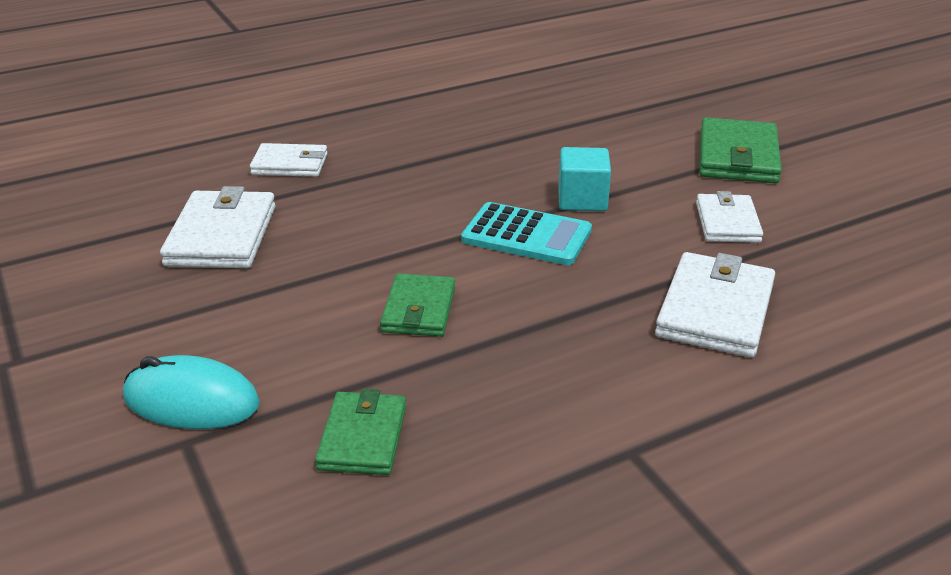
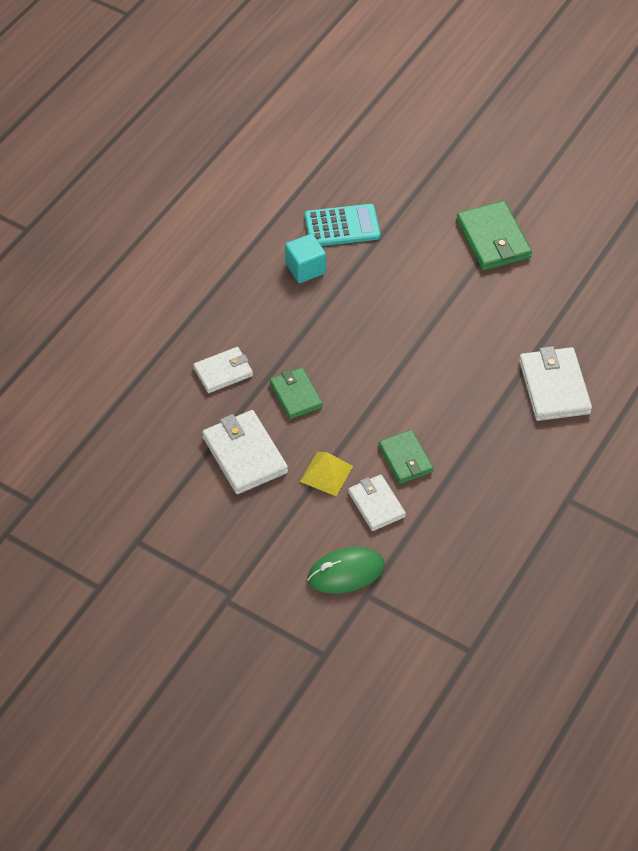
camera: 30 degrees left, 20 degrees up
turquoise mouse [123,355,260,429] -> green mouse [307,547,385,594]
green wallet [315,389,406,475] -> green wallet moved to [270,367,323,419]
turquoise calculator [461,202,592,265] -> turquoise calculator moved to [305,204,381,246]
turquoise cube [558,147,611,211] -> turquoise cube moved to [285,234,326,283]
white wallet [696,191,763,243] -> white wallet moved to [348,474,406,531]
none -> yellow pyramid [300,452,353,496]

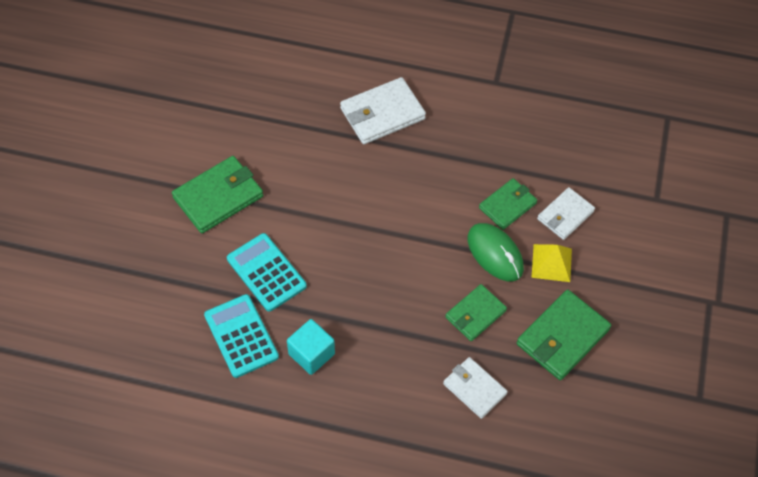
camera: 110 degrees left, 5 degrees up
white wallet [202,410,288,494] -> green wallet [517,290,611,380]
green mouse [307,547,385,594] -> green mouse moved to [468,223,524,281]
none -> turquoise calculator [227,233,307,312]

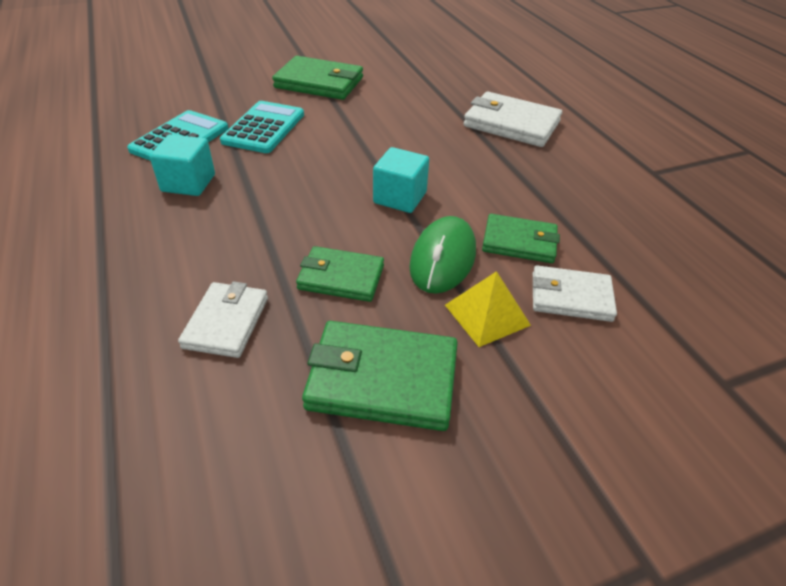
camera: 55 degrees right, 15 degrees down
none -> turquoise cube [373,147,429,213]

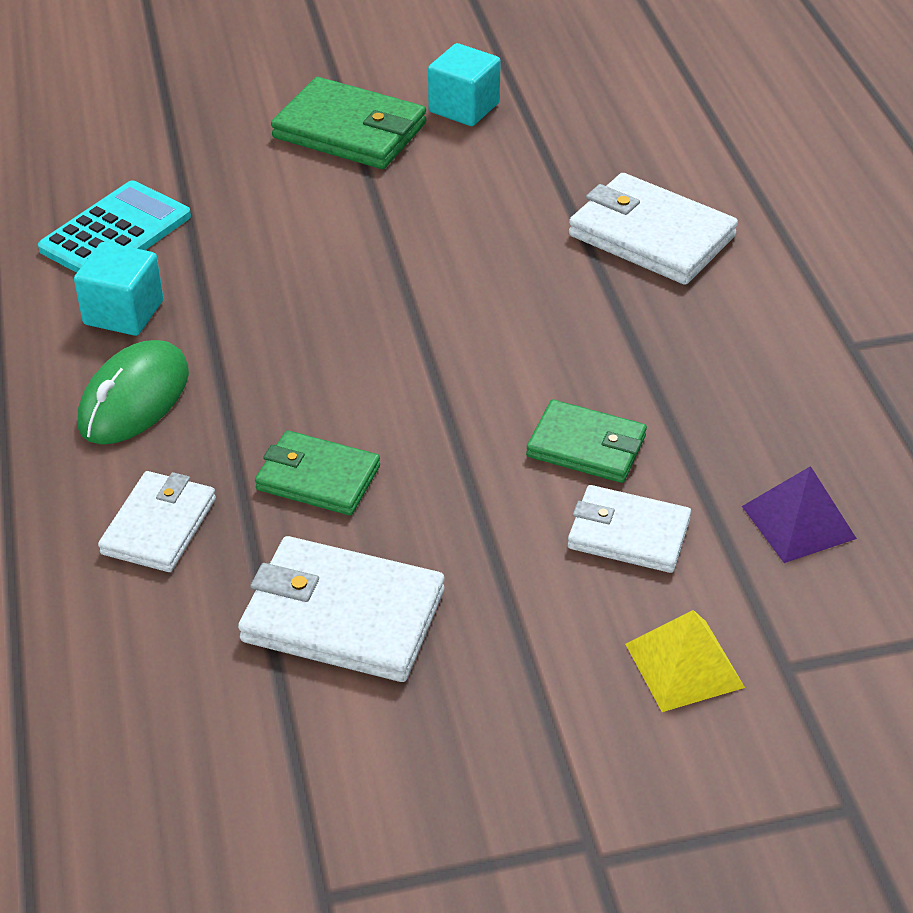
camera: 10 degrees right, 0 degrees up
turquoise calculator [220,101,304,153] -> none
green wallet [302,321,458,431] -> white wallet [238,536,445,682]
turquoise cube [373,147,429,213] -> turquoise cube moved to [428,43,501,126]
green mouse [409,216,476,294] -> green mouse moved to [78,340,189,445]
yellow pyramid [445,271,531,347] -> yellow pyramid moved to [625,610,745,712]
none -> purple pyramid [742,466,857,563]

